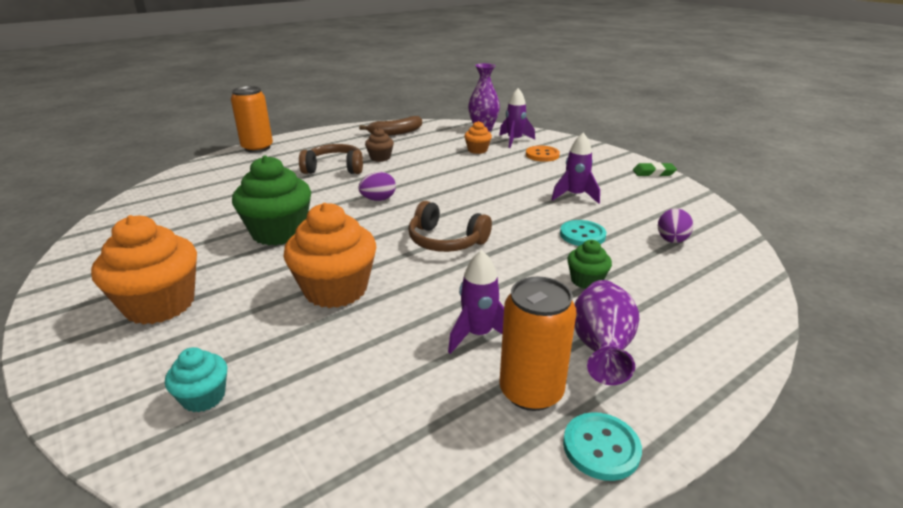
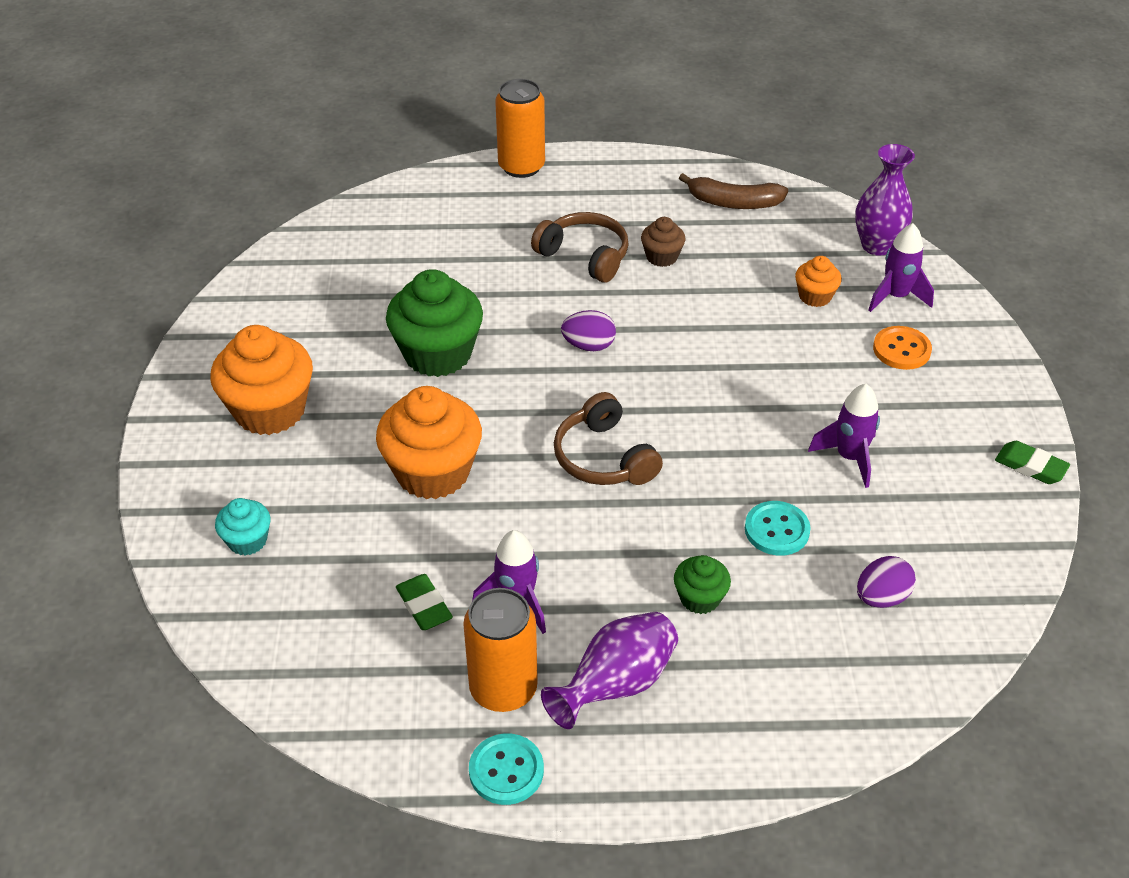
camera: 35 degrees right, 15 degrees up
none -> green eraser [396,574,453,630]

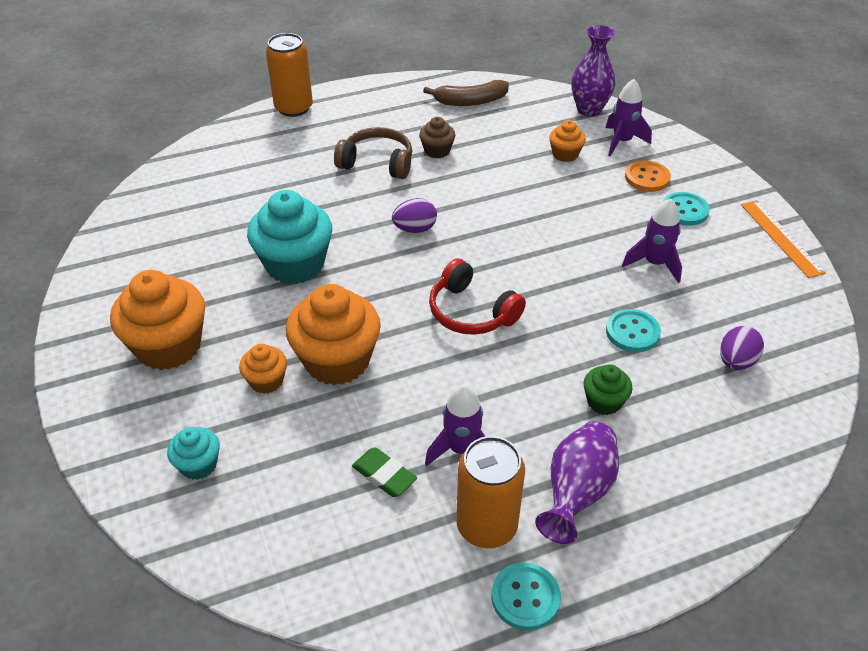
camera: 20 degrees left, 0 degrees up
green cupcake [386,269,483,377] -> turquoise cupcake [247,190,332,284]
brown headphones [554,392,663,485] -> red headphones [429,258,526,335]
green eraser [995,441,1070,484] -> orange ruler [741,200,826,278]
none -> orange cupcake [239,344,287,394]
none -> turquoise button [663,192,710,226]

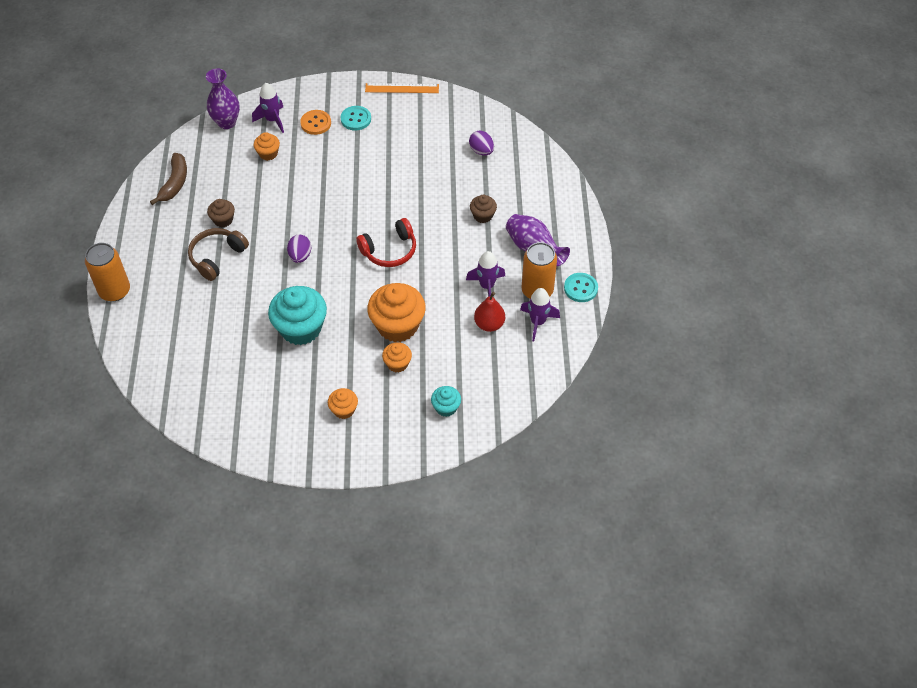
camera: 70 degrees left, 10 degrees up
orange cupcake [110,270,205,370] -> orange cupcake [328,388,358,419], size x0.50
green eraser [352,448,417,497] -> red pear [474,292,505,332]
green cupcake [583,364,633,415] -> brown cupcake [470,195,497,223]
turquoise button [606,309,661,352] -> none
purple rocket [622,198,682,283] -> purple rocket moved to [520,288,560,341]

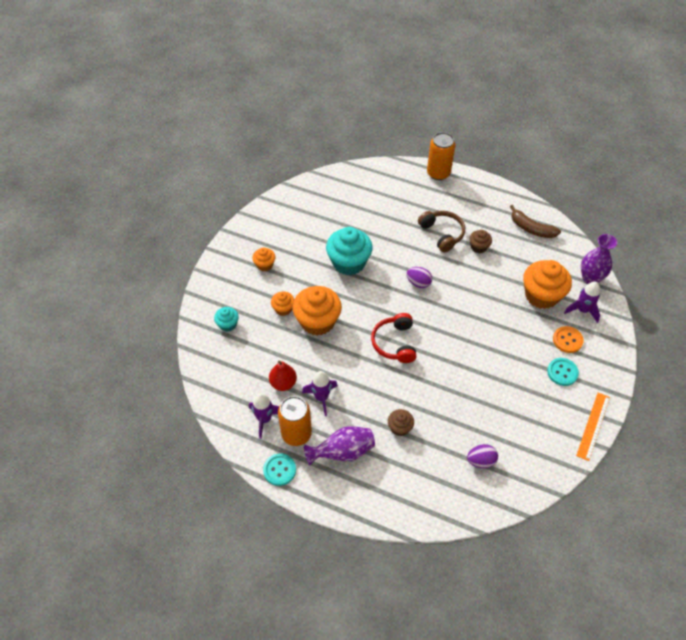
camera: 115 degrees right, 0 degrees up
orange cupcake [254,132,280,161] -> orange cupcake [523,260,572,309], size x1.99

